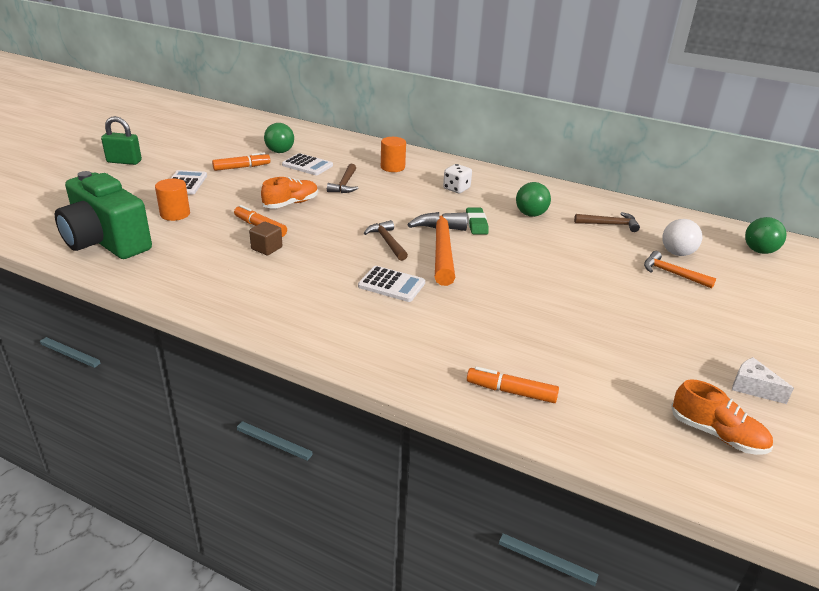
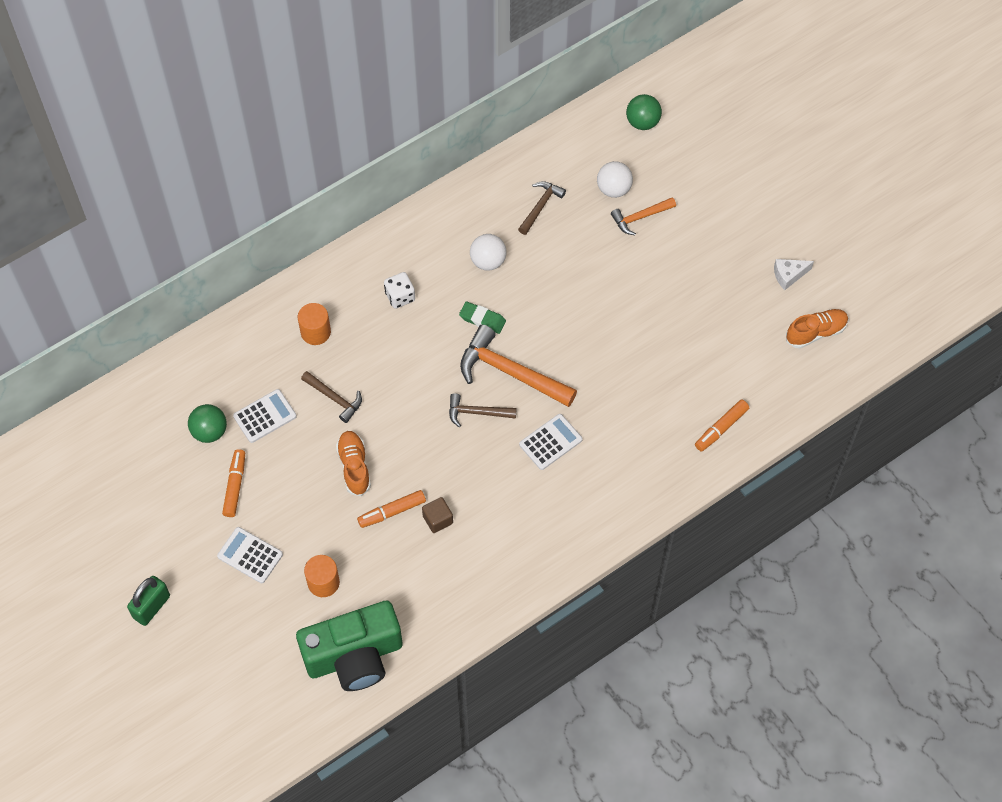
camera: 60 degrees left, 30 degrees up
green ball [516,182,551,217] -> white ball [470,234,506,271]

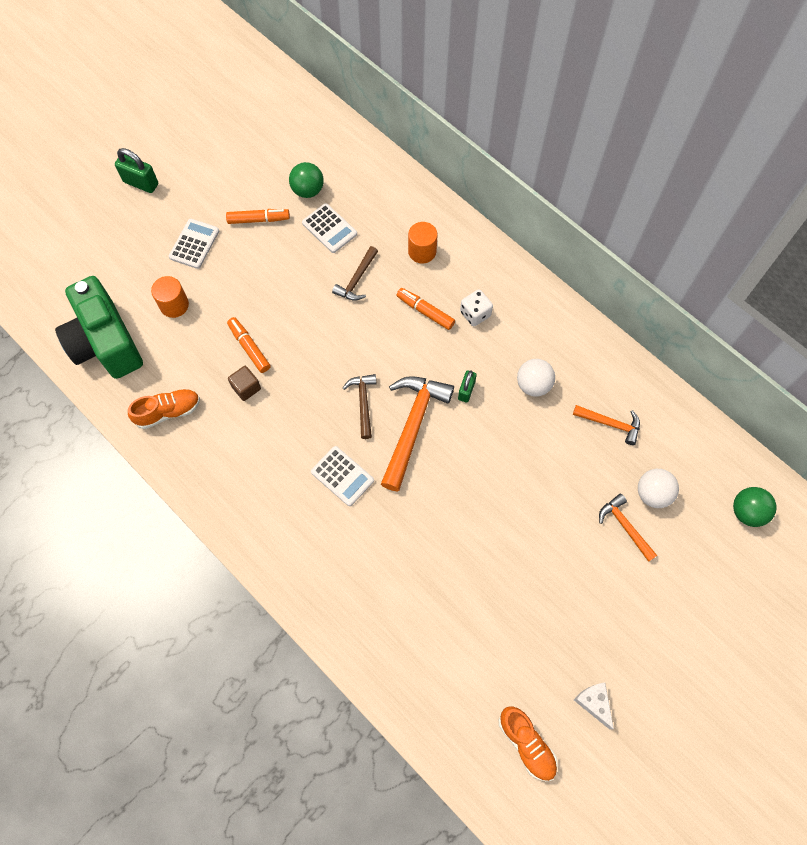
camera: 80 degrees right, 5 degrees up
orange shoe [336,431,371,496] -> orange shoe moved to [128,389,200,429]
green eraser [459,301,506,334] -> green padlock [458,370,477,403]
brown hammer [518,181,566,235] -> orange hammer [573,405,640,445]
orange marker [695,400,749,451] -> orange marker moved to [396,288,455,330]

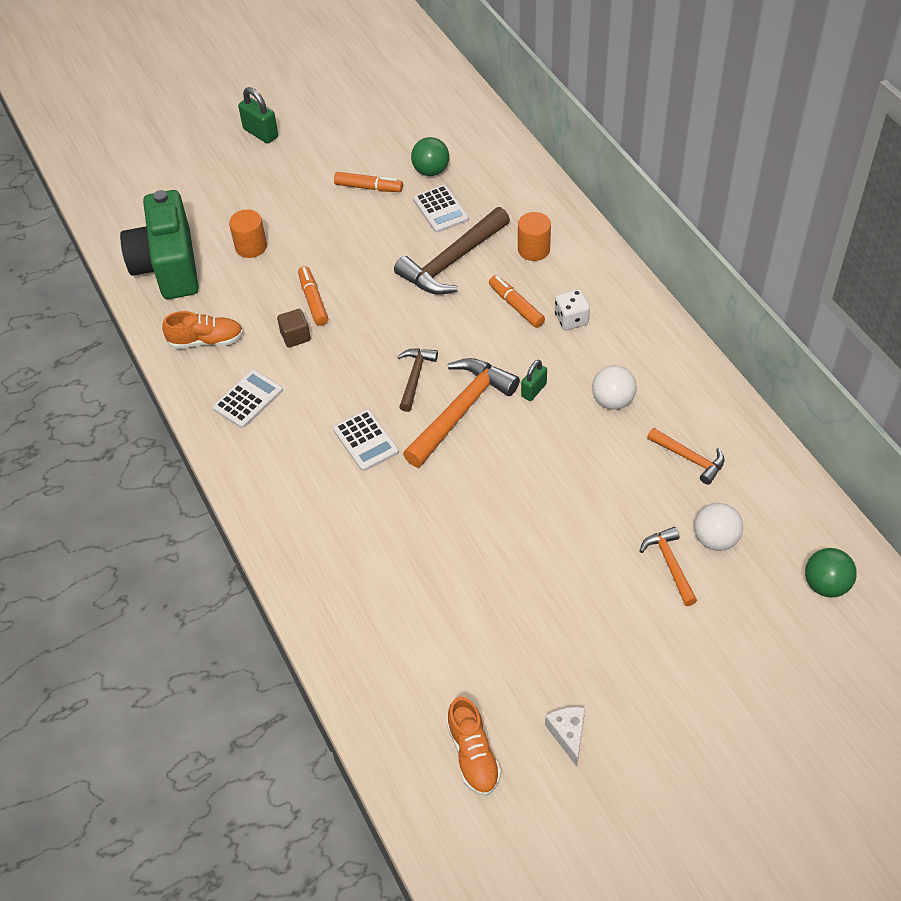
camera: 20 degrees right, 15 degrees down
white calculator [169,219,219,269] -> white calculator moved to [213,369,283,428]
brown hammer [332,246,378,301] -> brown hammer [394,207,510,295], size x1.80

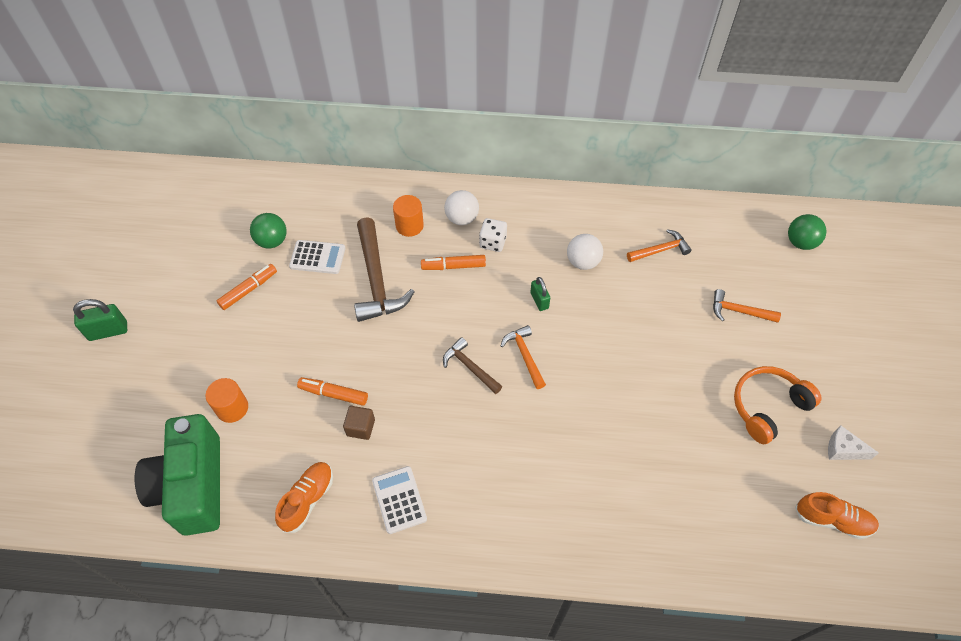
camera: 60 degrees left, 5 degrees up
green camera [120,190,199,299] -> green camera turned 60 degrees clockwise [135,414,220,536]
white calculator [333,409,399,471] -> none
orange hammer [403,358,520,467] -> orange hammer [501,325,546,389], size x0.55
white ball [694,503,743,551] -> white ball moved to [444,190,479,225]
none -> orange headphones [734,366,822,444]

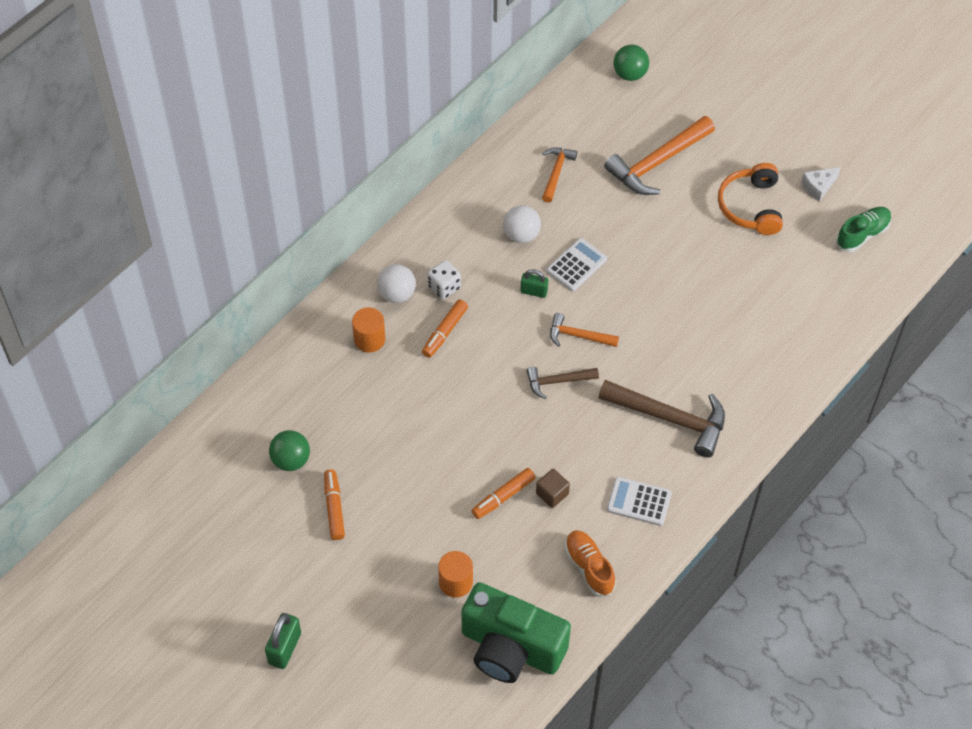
camera: 55 degrees left, 0 degrees up
white calculator [289,240,345,274] -> white calculator moved to [546,238,607,291]
brown hammer [354,217,414,322] -> brown hammer moved to [598,380,725,457]
orange hammer [713,289,781,323] -> orange hammer [604,116,715,195], size x1.80
orange shoe [795,492,879,539] -> green shoe [836,207,892,252]

